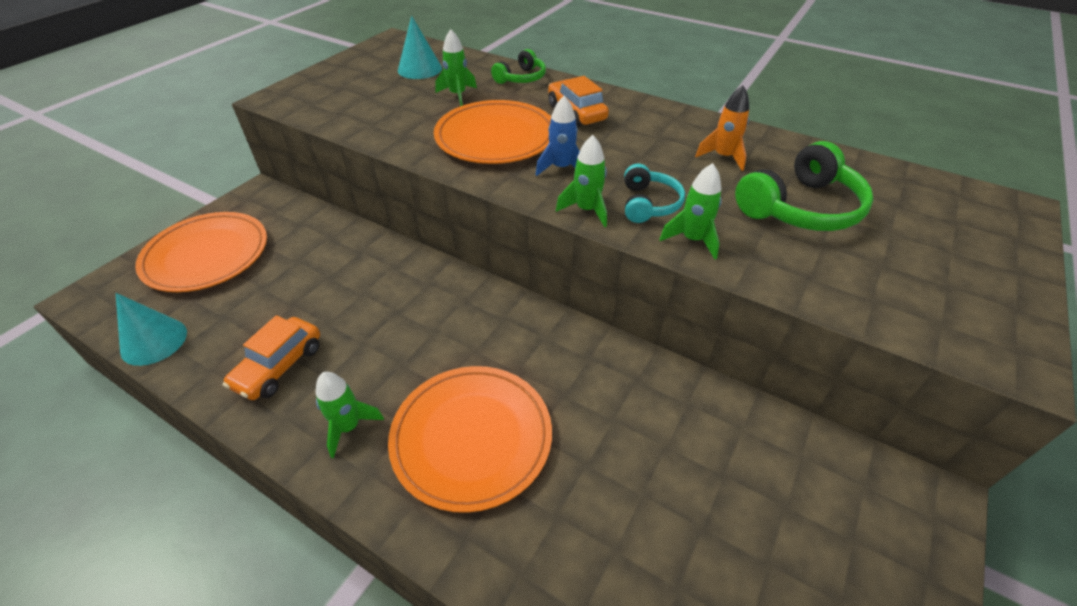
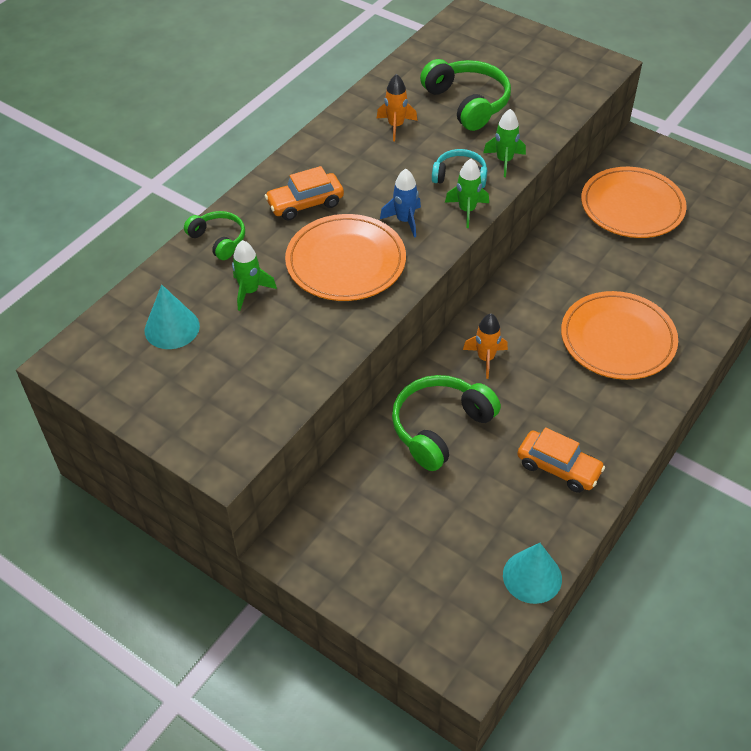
camera: 85 degrees left, 5 degrees up
orange plate [135,212,267,292] -> orange plate moved to [581,167,687,238]
green rocket [315,372,384,458] -> none
none -> green headphones [392,375,501,471]
none -> orange rocket [463,314,508,379]

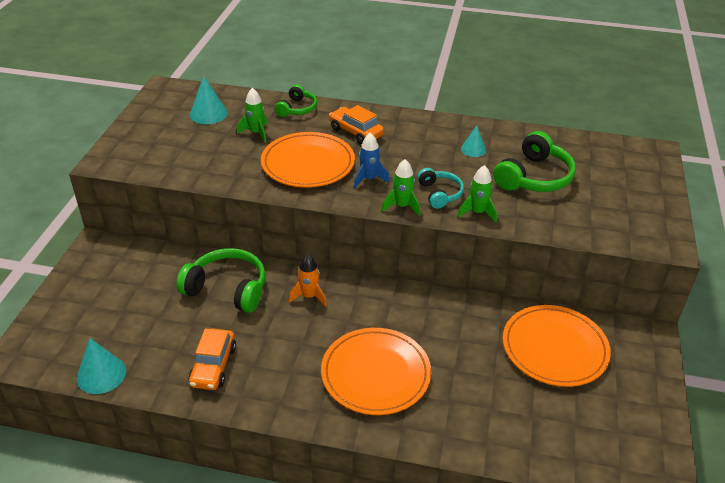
camera: 65 degrees right, 10 degrees down
orange rocket [376,74,417,141] -> turquoise cone [461,125,486,157]

